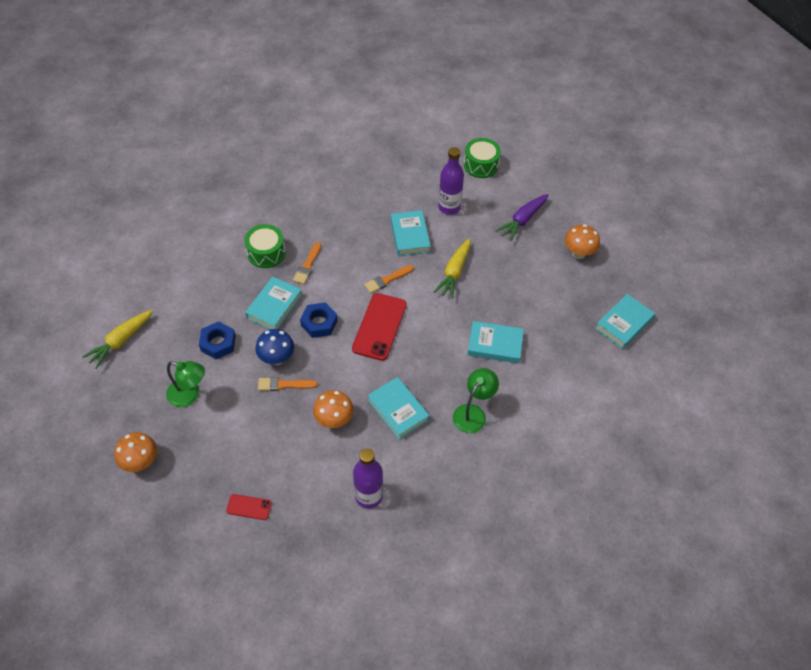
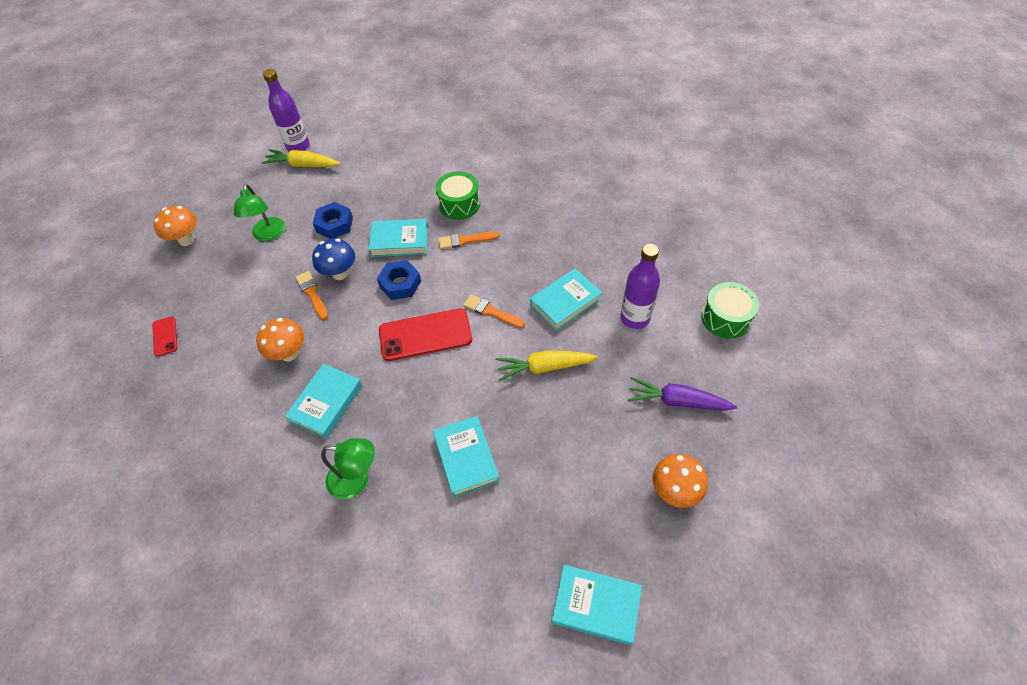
camera: 65 degrees right, 0 degrees up
purple bottle [353,448,383,509] -> purple bottle moved to [263,69,310,152]

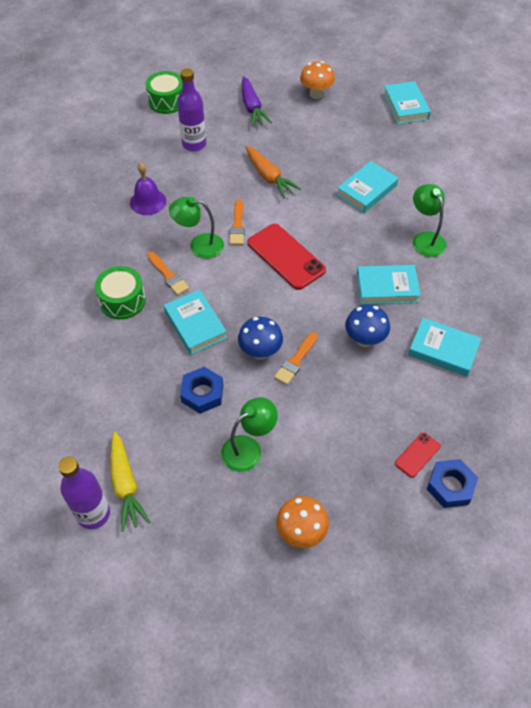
camera: 120 degrees left, 0 degrees up
orange mushroom [256,318,304,362] -> blue mushroom [345,305,390,347]
blue nut [377,260,421,300] -> blue nut moved to [427,459,478,508]
yellow carrot [495,351,598,381] -> orange carrot [246,146,301,199]
turquoise book [530,269,602,331] -> turquoise book moved to [408,318,481,376]
none -> purple bell [130,163,166,215]
none -> green lamp [169,197,224,259]

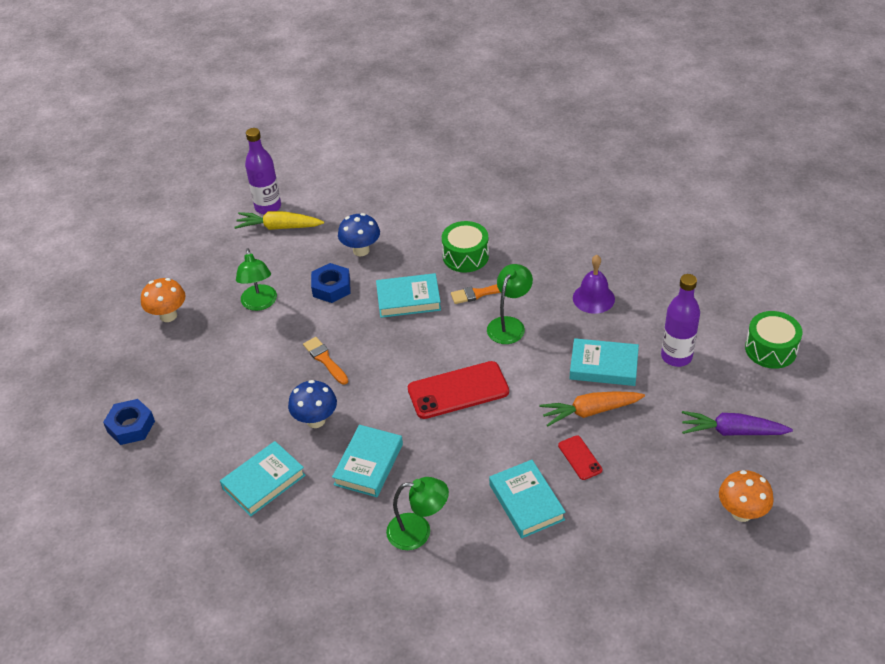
camera: 115 degrees right, 10 degrees down
orange brush [229,200,245,245] -> none
blue mushroom [238,317,283,360] -> blue mushroom moved to [338,213,380,256]
turquoise book [383,81,431,124] -> turquoise book moved to [570,338,639,386]
red phone [395,432,441,478] -> red phone moved to [558,435,602,480]

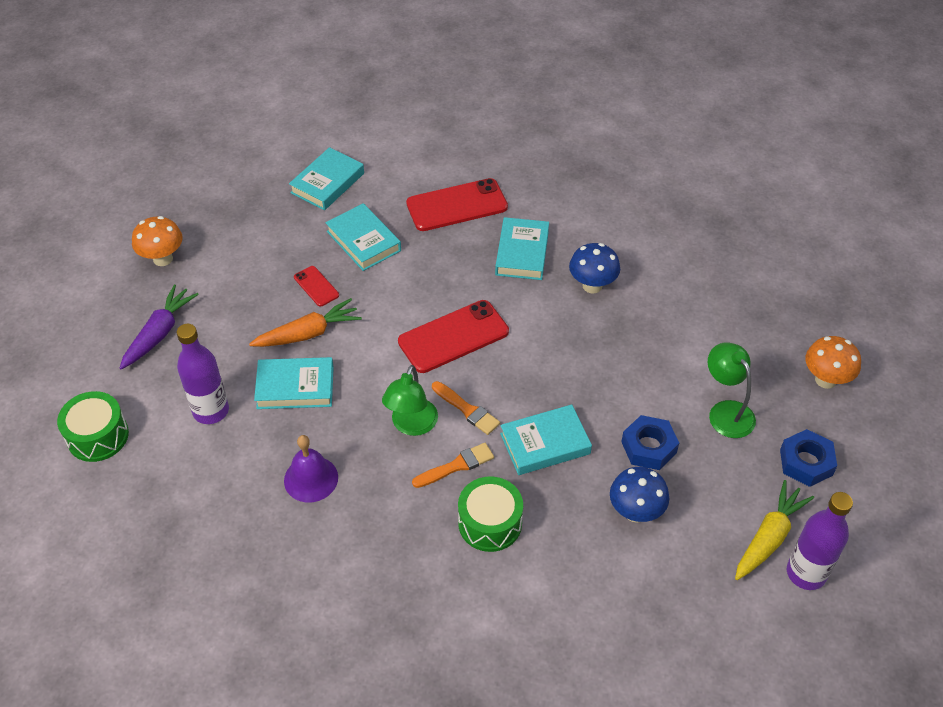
camera: 165 degrees right, 5 degrees up
blue nut [103,399,155,445] -> blue nut moved to [780,429,837,487]
turquoise book [220,441,306,517] -> turquoise book moved to [289,147,364,210]
yellow carrot [234,211,324,230] -> yellow carrot turned 45 degrees counterclockwise [735,480,814,580]
orange brush [303,337,348,385] -> orange brush moved to [432,381,500,435]
green lamp [386,477,449,550] -> red phone [406,178,508,231]
purple carrot [682,411,793,436] -> purple carrot turned 60 degrees counterclockwise [120,284,199,369]

